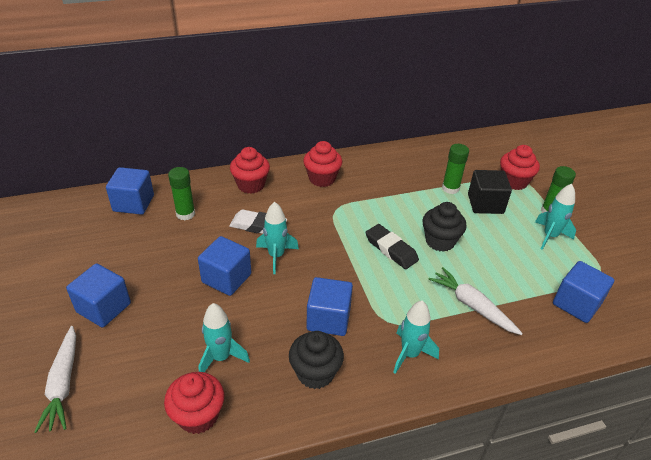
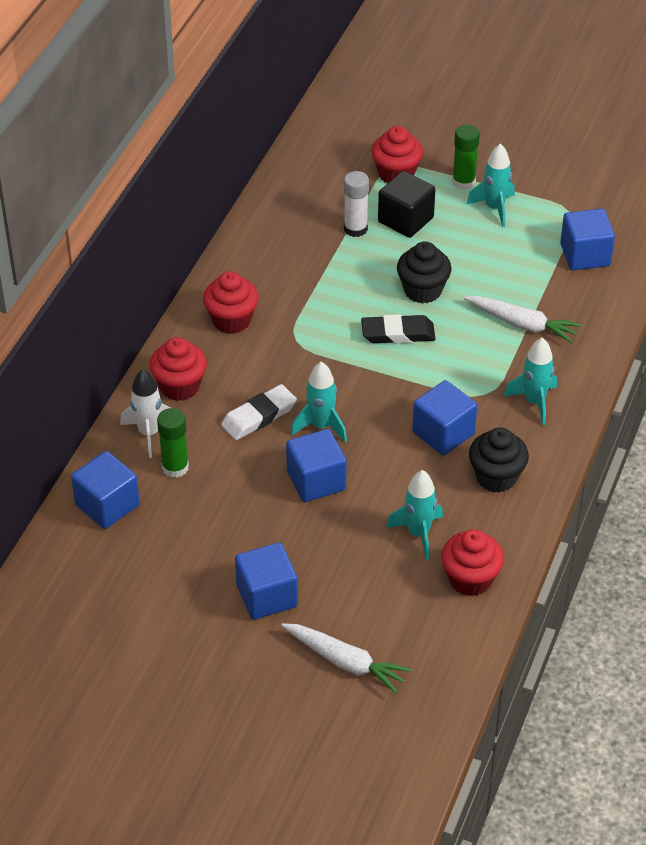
camera: 50 degrees left, 5 degrees up
white carrot [429,267,523,335] -> white carrot turned 150 degrees counterclockwise [464,296,582,343]
green glue stick [442,144,469,194] -> white glue stick [344,171,369,237]
none -> white rocket [120,369,171,458]

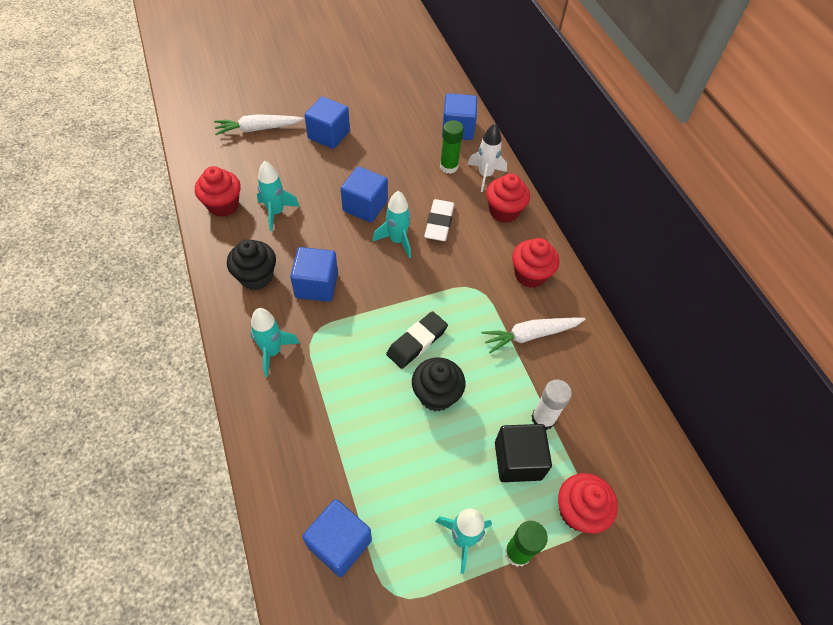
camera: 135 degrees right, 10 degrees up
white carrot [464,296,582,343] -> white carrot moved to [481,317,586,353]

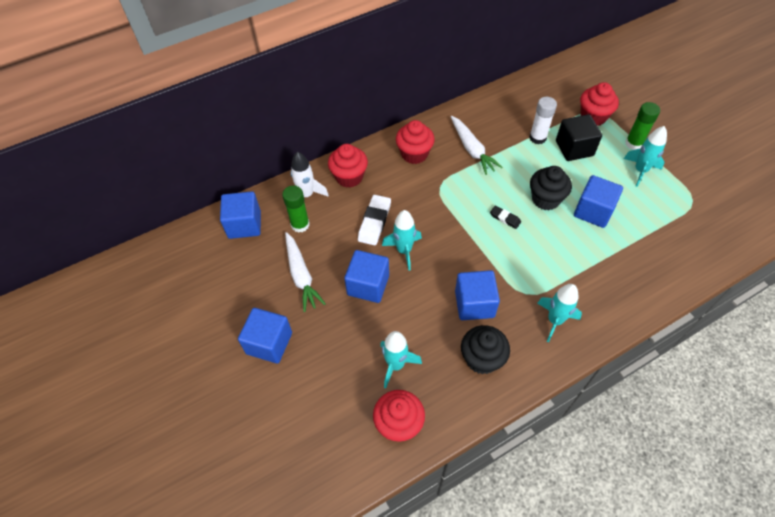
camera: 95 degrees left, 0 degrees up
white carrot [214,114,304,135] -> white carrot moved to [285,232,326,312]
blue cube [302,499,372,577] -> blue cube moved to [574,175,623,228]
black eraser [386,311,448,369] -> black eraser [490,206,521,229], size x0.57
white eraser [424,199,454,241] -> white eraser turned 75 degrees counterclockwise [358,195,391,246]

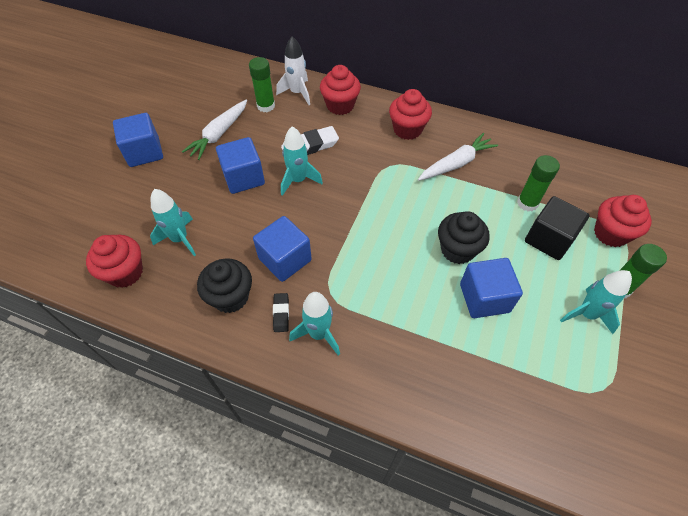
camera: 50 degrees right, 0 degrees up
blue cube [220,191,261,239] -> none
white carrot [451,116,503,175] -> white carrot turned 150 degrees counterclockwise [418,133,498,181]
black eraser [490,206,521,229] -> black eraser moved to [273,293,289,332]
white glue stick [529,97,557,144] -> green glue stick [517,155,560,211]

